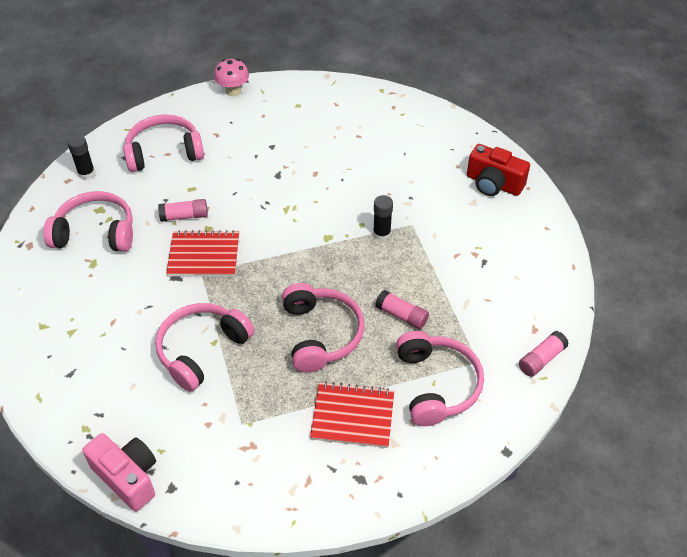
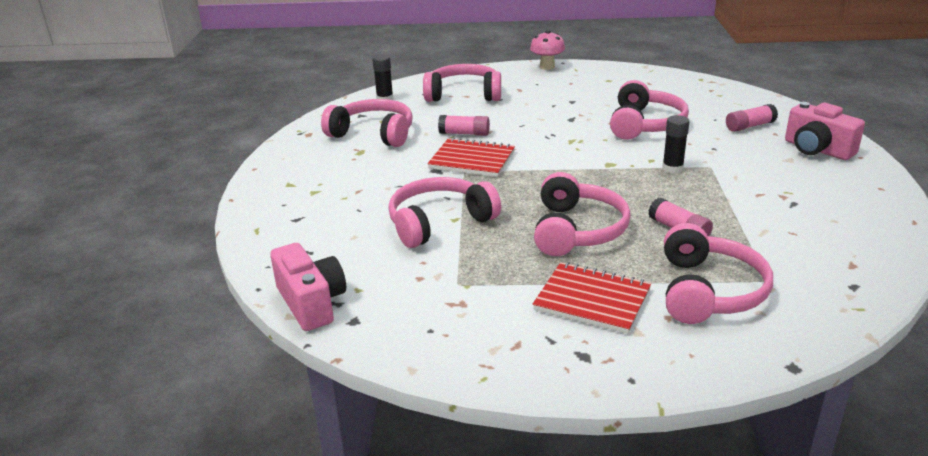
camera: 20 degrees right, 20 degrees down
red camera [467,144,530,196] -> pink camera [785,102,865,160]
pink glue stick [519,331,569,377] -> pink glue stick moved to [726,104,778,132]
none -> pink headphones [610,80,689,140]

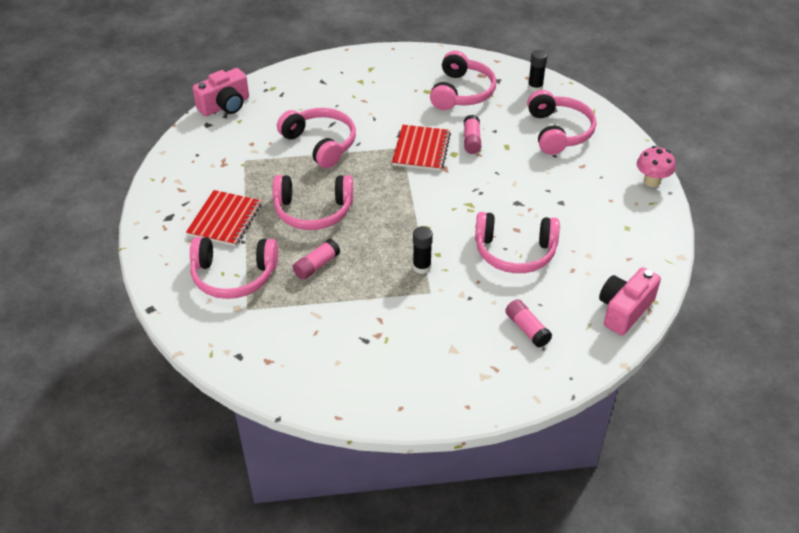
camera: 80 degrees right, 15 degrees up
pink camera [785,102,865,160] -> pink camera moved to [599,267,661,336]

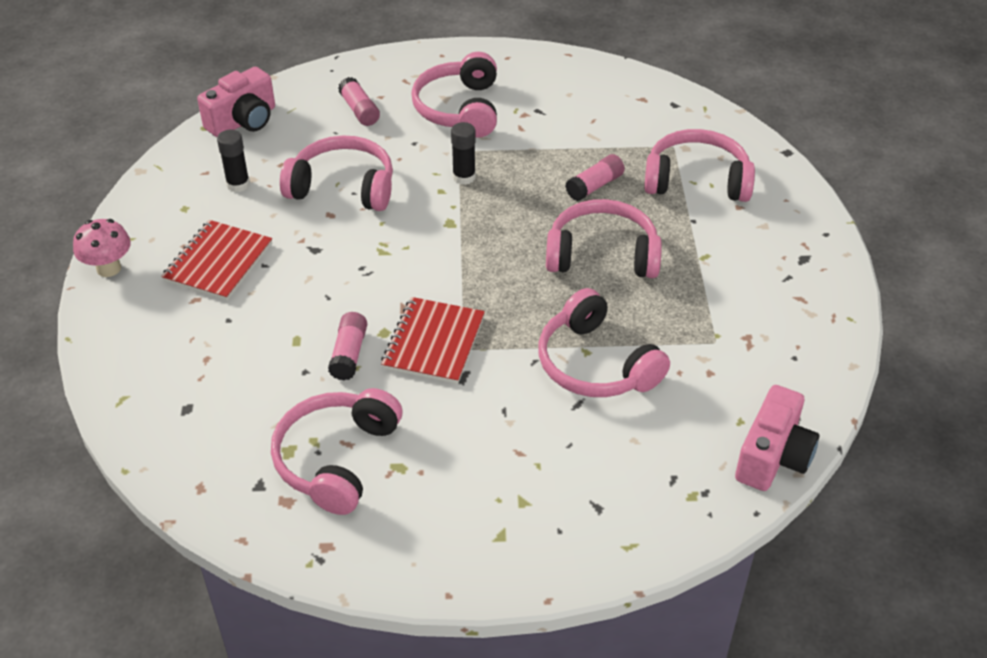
camera: 175 degrees left, 0 degrees up
red notebook [186,190,261,246] -> red notebook moved to [161,220,272,301]
pink camera [193,68,249,116] -> pink camera turned 150 degrees clockwise [735,385,819,491]
pink headphones [527,90,596,155] -> pink headphones moved to [411,52,497,138]
black glue stick [528,50,547,92] -> black glue stick moved to [217,130,250,192]

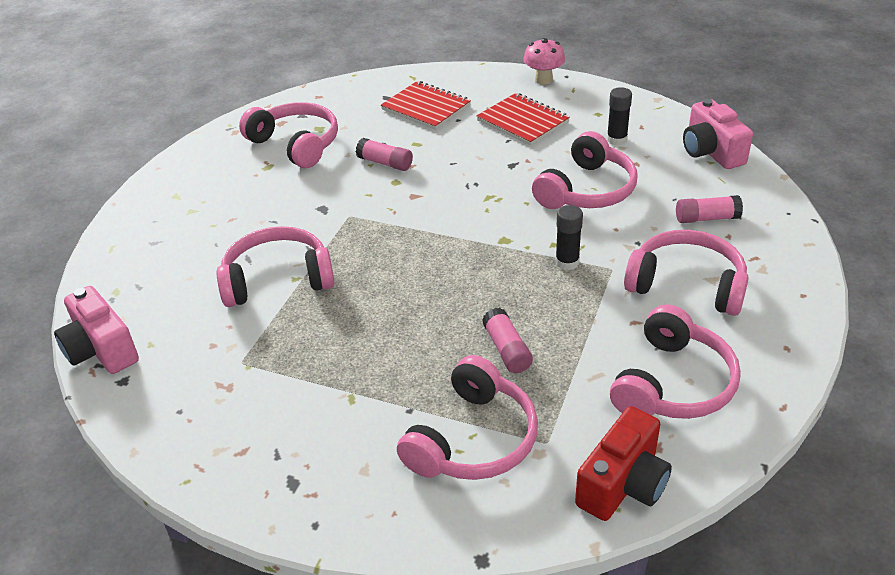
camera: 115 degrees right, 5 degrees down
red notebook [381,297,485,384] -> red notebook moved to [381,81,471,130]
pink headphones [546,199,662,278] -> pink headphones moved to [610,305,741,419]
none -> red camera [575,406,672,521]

